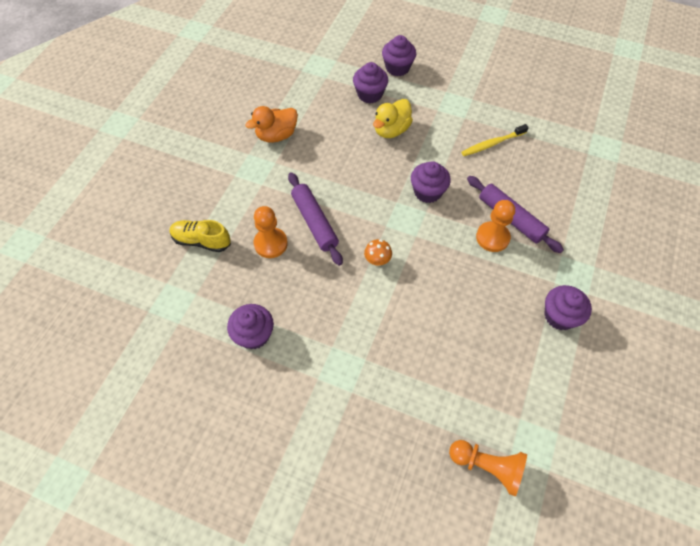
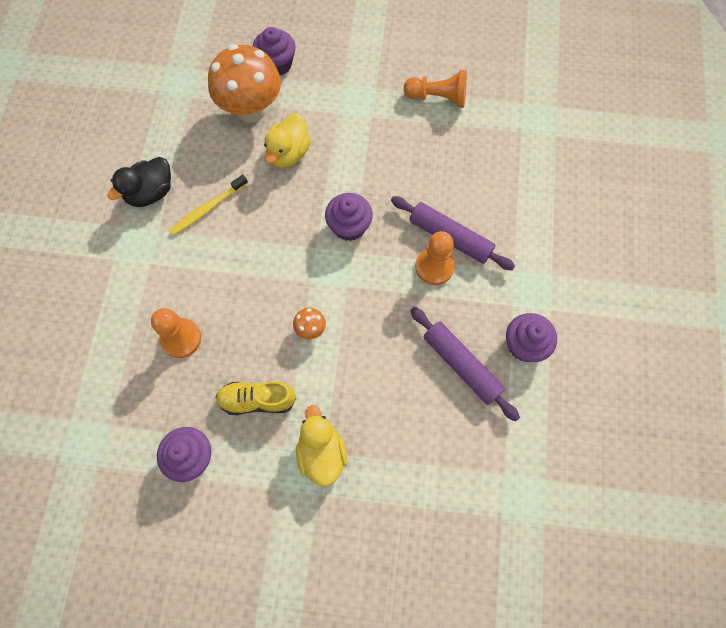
camera: 15 degrees left, 10 degrees up
yellow shoe [170,220,231,252] -> yellow shoe moved to [215,381,296,415]
orange duck [245,106,298,143] -> black duck [107,157,171,207]
purple rolling pin [288,172,343,266] -> purple rolling pin moved to [410,307,520,422]
purple cupcake [353,62,388,103] -> orange mushroom [208,44,281,123]
orange pawn [449,440,527,497] -> orange pawn moved to [404,70,467,108]
yellow toothbrush [461,124,529,156] -> yellow toothbrush moved to [169,174,248,236]
none -> yellow duck [296,405,347,486]

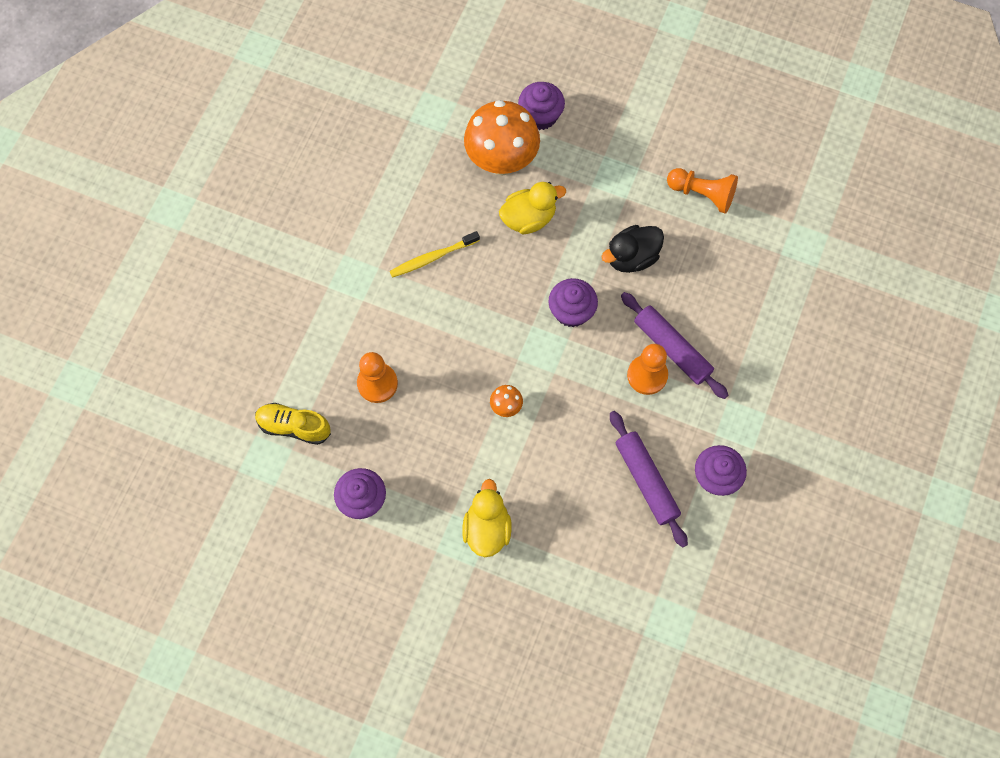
camera: 15 degrees right, 0 degrees up
black duck [107,157,171,207] -> black duck moved to [601,225,664,273]
yellow shoe [215,381,296,415] -> yellow shoe moved to [255,403,331,445]
yellow duck [264,114,311,168] -> yellow duck turned 150 degrees counterclockwise [499,182,566,234]

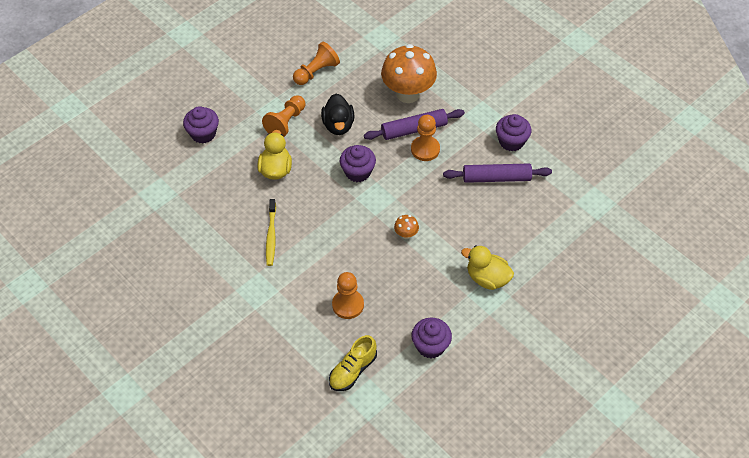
camera: 65 degrees left, 15 degrees down
orange mushroom [464,100,540,176] -> orange mushroom moved to [381,44,437,103]
none -> orange pawn [262,95,305,137]

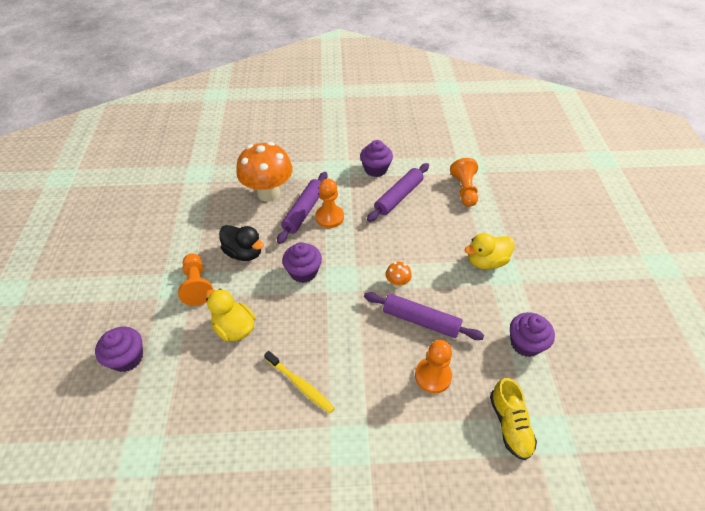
camera: 50 degrees left, 5 degrees down
orange pawn [293,42,340,85] -> orange pawn moved to [450,158,478,207]
none -> purple rolling pin [364,292,484,340]

